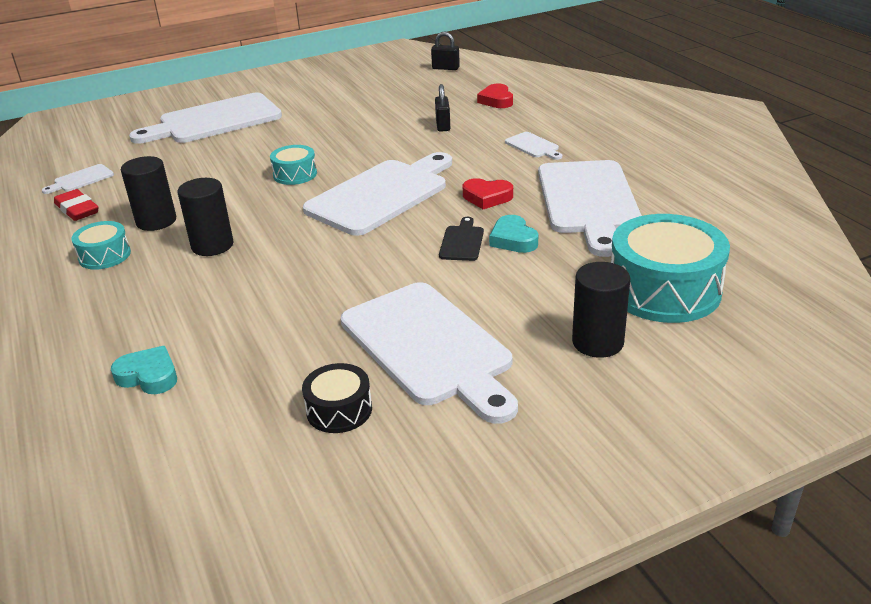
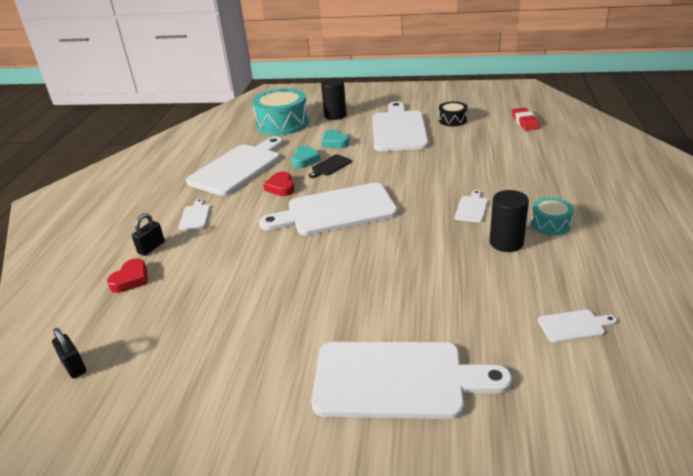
camera: 145 degrees left, 0 degrees up
red eraser [54,189,98,221] -> red eraser moved to [512,107,540,131]
turquoise heart [111,346,177,394] -> turquoise heart moved to [322,129,349,148]
black cylinder [178,178,234,256] -> white cutting board [455,190,488,223]
turquoise drum [270,145,317,185] -> none
black padlock [435,84,450,132] -> black padlock moved to [132,213,165,256]
red heart [462,178,513,209] -> red heart turned 150 degrees counterclockwise [263,171,295,196]

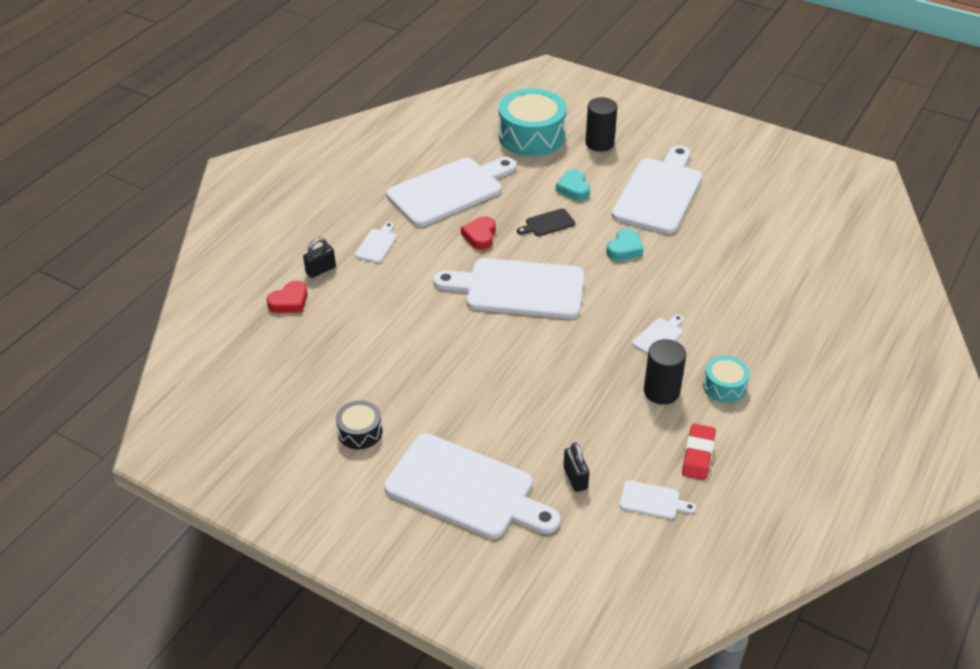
camera: 20 degrees right, 10 degrees up
black padlock [52,328,86,379] -> black padlock moved to [563,442,589,492]
turquoise heart [291,146,321,168] -> turquoise heart moved to [606,228,643,261]
black drum [439,101,468,126] -> black drum moved to [336,400,382,449]
red eraser [512,107,540,131] -> red eraser moved to [682,424,716,480]

